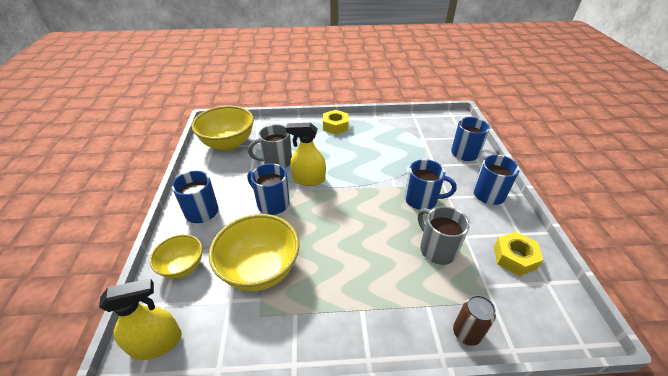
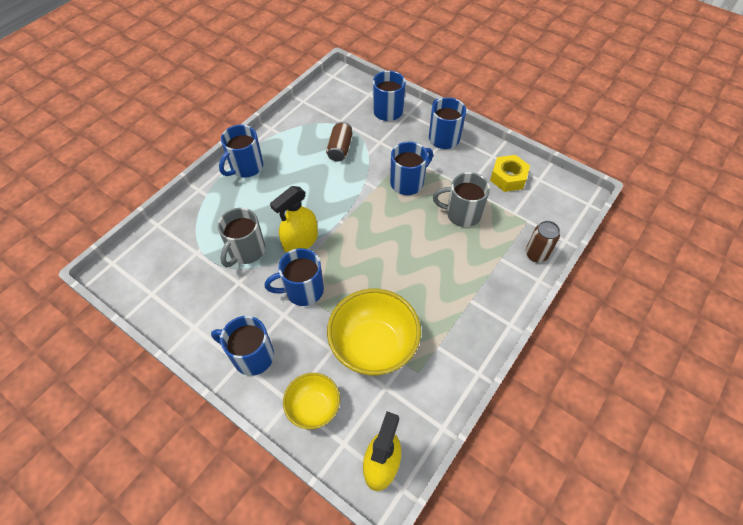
camera: 50 degrees left, 15 degrees up
yellow bowl [192,106,254,151] -> none
yellow nut [323,110,349,135] -> blue mug [219,125,263,178]
none -> brown can [326,121,353,162]

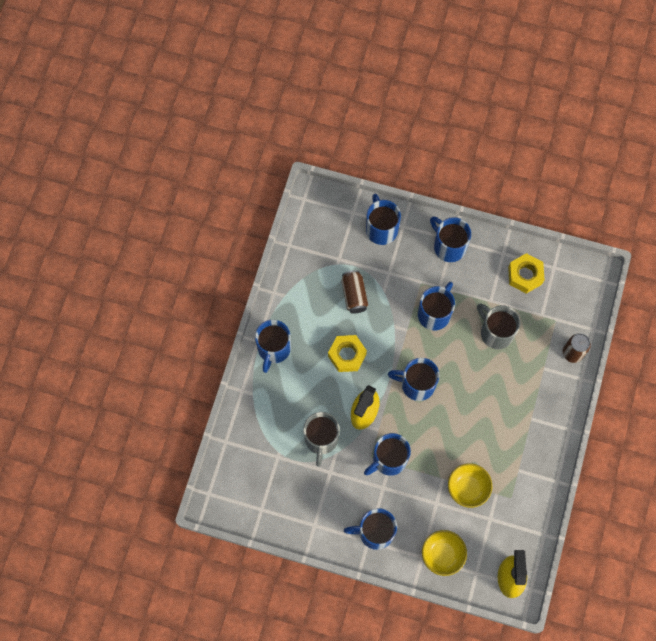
camera: 20 degrees left, 15 degrees up
yellow bowl [327,289,421,376] -> yellow bowl [448,463,492,508], size x0.59
grey mug [433,172,490,227] -> grey mug turned 60 degrees clockwise [477,304,520,349]
none -> yellow nut [328,335,367,372]
none -> blue mug [388,358,440,401]

